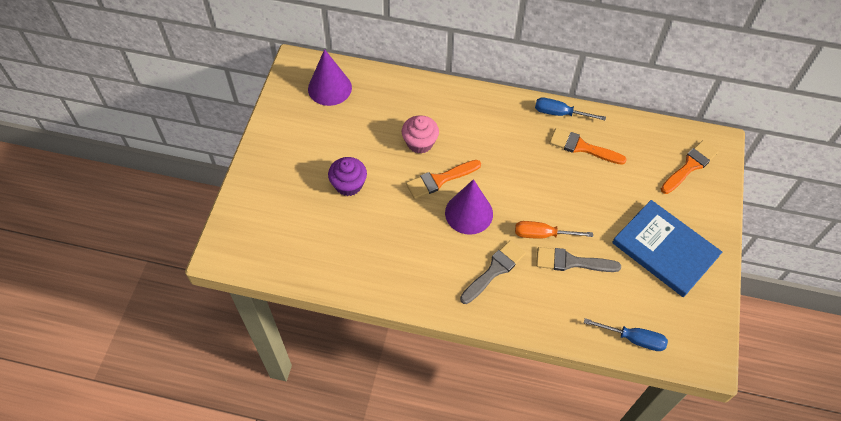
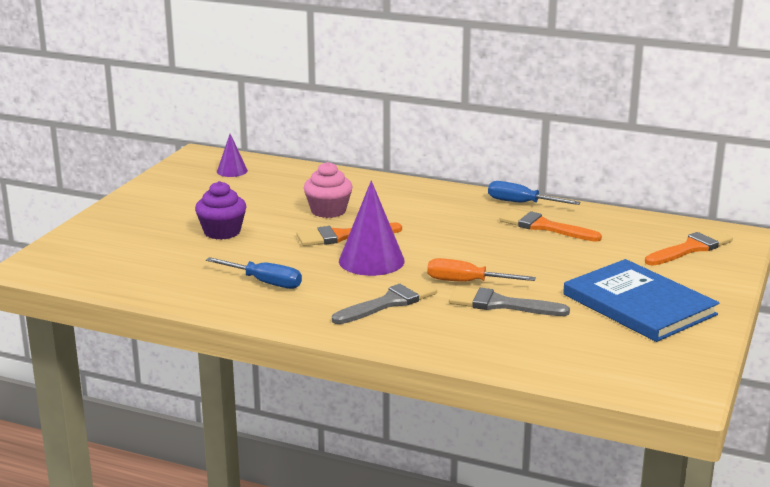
camera: 10 degrees right, 35 degrees down
purple cone [308,49,352,106] -> purple cone [217,134,248,177], size x0.55
blue screwdriver [584,318,668,351] -> blue screwdriver moved to [206,257,302,289]

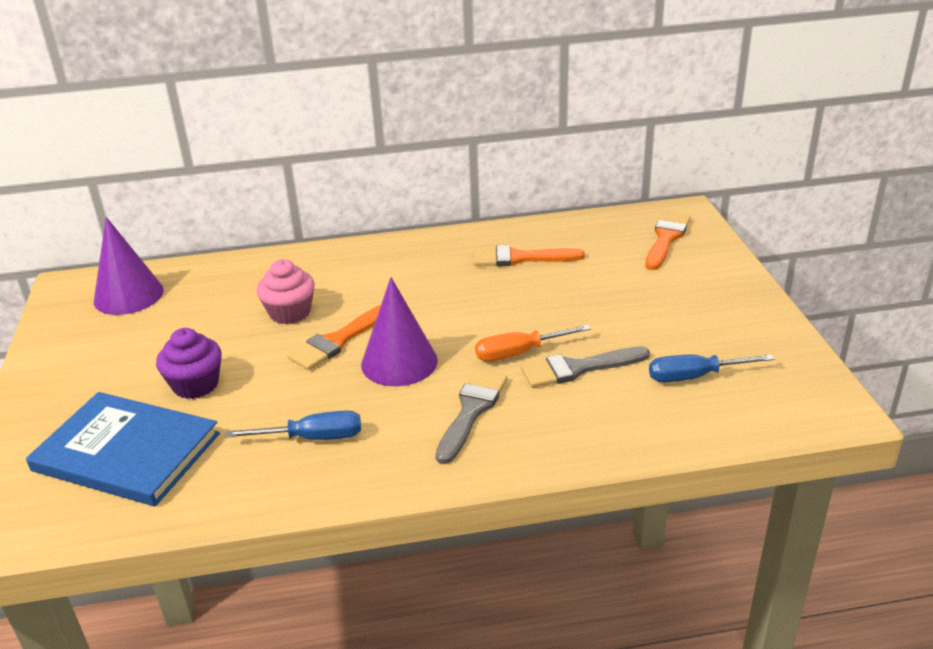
camera: 30 degrees left, 10 degrees up
purple cone [217,134,248,177] -> purple cone [94,217,164,315], size x1.82
blue screwdriver [488,181,581,205] -> blue screwdriver moved to [649,354,774,382]
blue book [563,259,719,342] -> blue book moved to [26,392,220,506]

